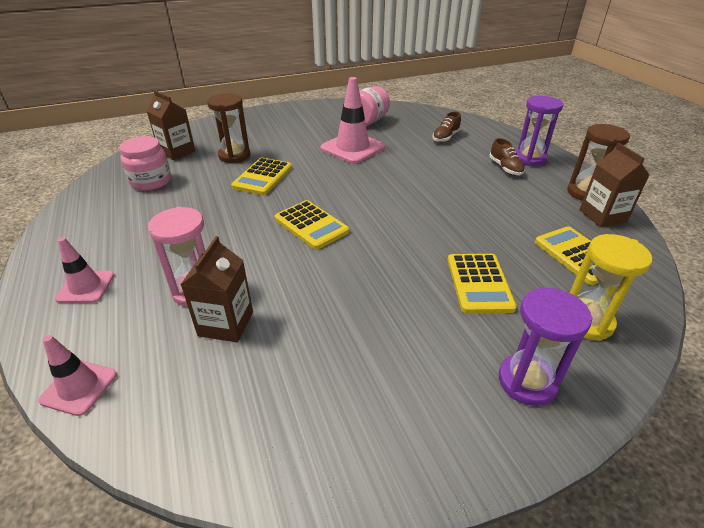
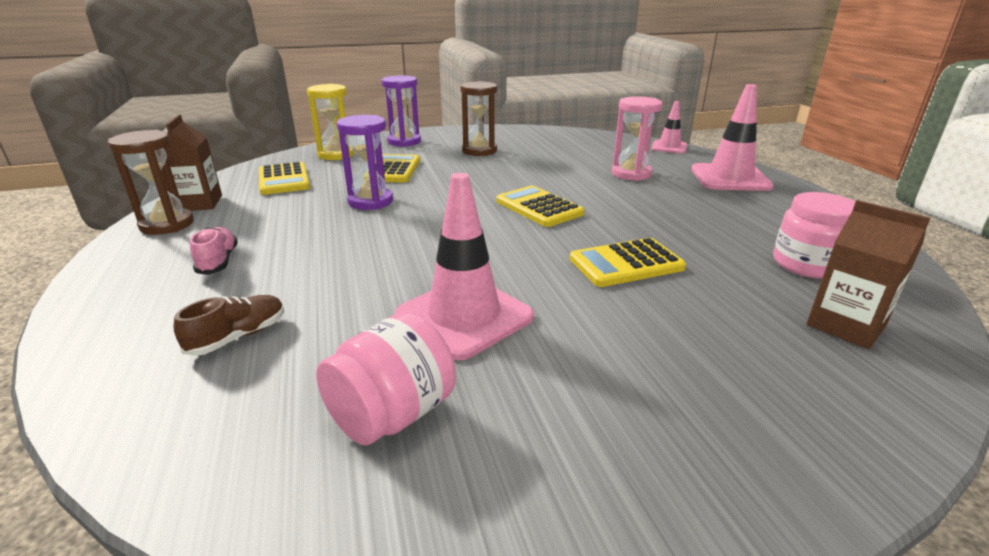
camera: 175 degrees left, 10 degrees down
pink traffic cone [55,237,114,303] -> pink traffic cone [691,84,774,191], size x1.72
brown carton [180,236,253,342] -> none
brown hourglass [207,93,250,163] -> brown hourglass moved to [460,81,497,156]
yellow calculator [231,158,292,195] -> yellow calculator turned 135 degrees counterclockwise [570,238,686,287]
brown shoe [489,138,525,175] -> pink shoe [190,227,238,275]
purple hourglass [515,96,563,166] -> purple hourglass moved to [336,115,393,210]

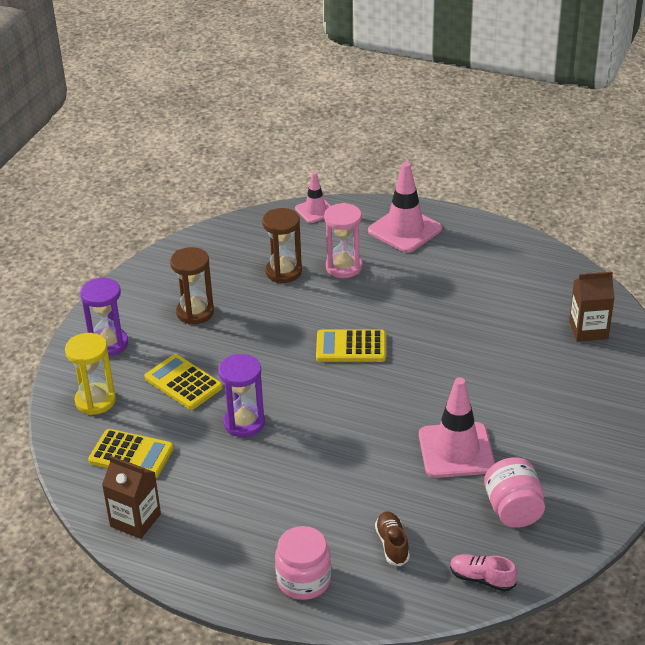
camera: 50 degrees left, 10 degrees up
brown hourglass [108,130,194,235] -> brown hourglass moved to [262,208,302,283]
pink shoe [190,227,238,275] -> pink shoe moved to [450,554,517,592]
yellow calculator [570,238,686,287] -> none
pink jar [773,192,855,279] -> pink jar moved to [275,526,331,600]

